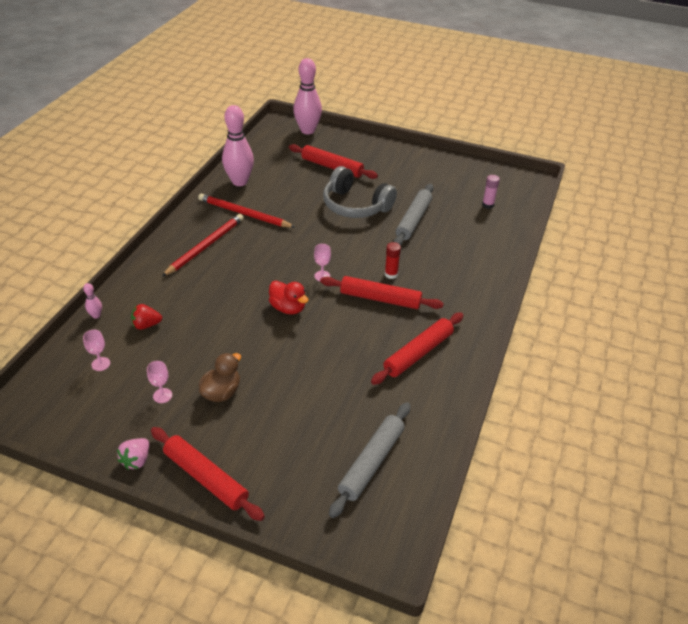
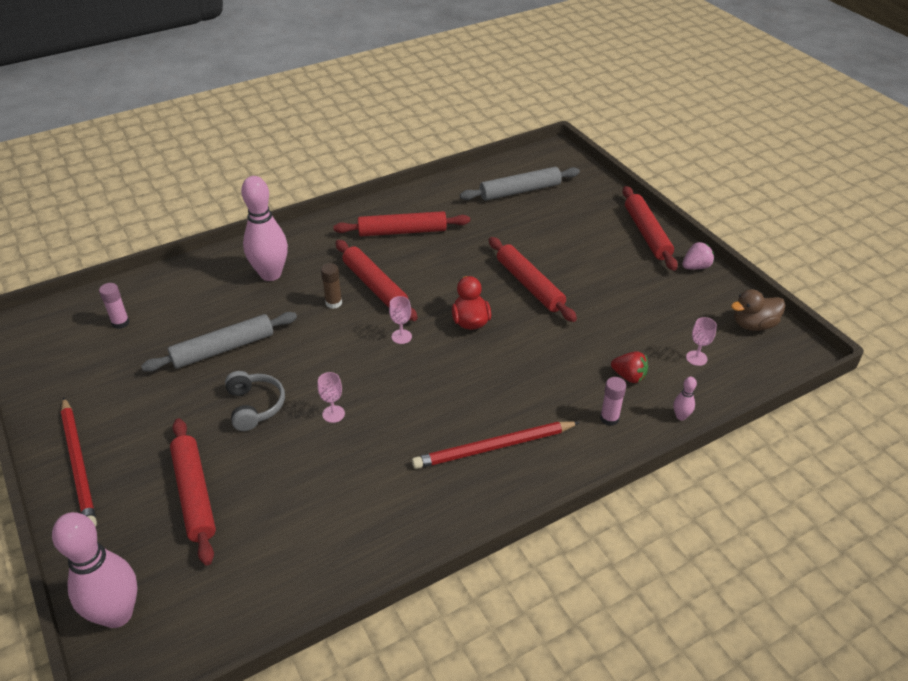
camera: 140 degrees left, 0 degrees up
pink goblet [147,361,172,403] -> pink goblet moved to [318,372,345,423]
red pencil [198,193,296,228] -> red pencil moved to [61,397,97,527]
brown duck [199,353,241,402] -> brown duck moved to [731,289,785,331]
pink bowling pin [222,105,254,186] -> pink bowling pin moved to [241,176,288,281]
grey headphones [323,166,397,218] -> grey headphones [225,371,285,431], size x0.60
red glue stick [385,242,401,279] -> brown glue stick [321,263,342,309]
none -> red rolling pin [489,237,577,322]
none -> pink glue stick [600,377,626,426]

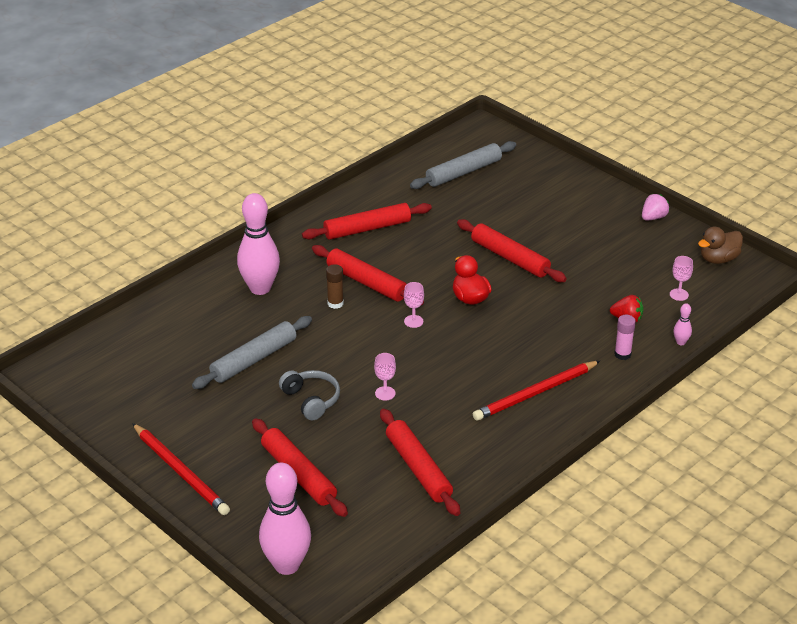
camera: 15 degrees left, 5 degrees down
pink glue stick [99,283,129,329] -> none
red rolling pin [622,186,678,271] -> red rolling pin moved to [380,408,460,516]

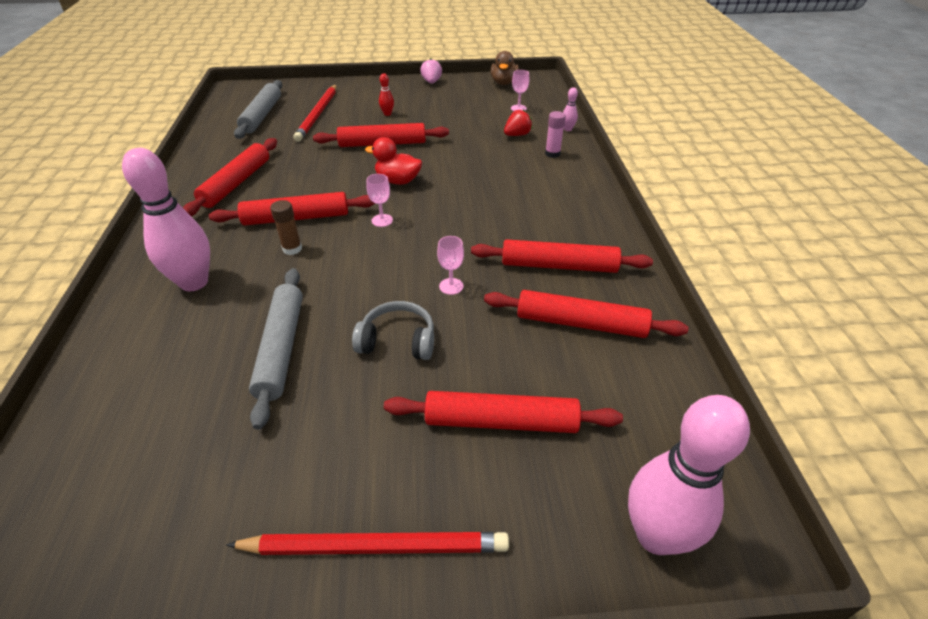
camera: 50 degrees left, 5 degrees up
red pencil [473,361,600,421] -> red pencil moved to [293,85,337,142]
none -> red bowling pin [379,73,394,116]
none -> red rolling pin [471,239,653,273]

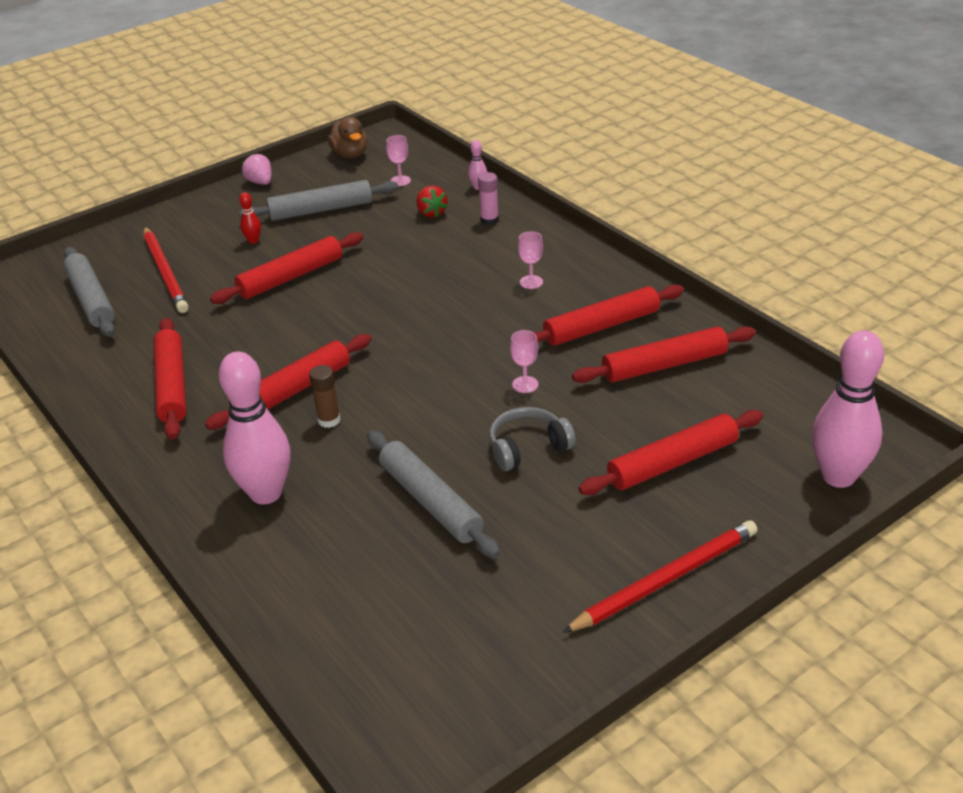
camera: 30 degrees left, 5 degrees down
red duck [365,137,422,185] -> none
pink goblet [366,174,393,227] -> pink goblet moved to [518,231,543,289]
red strawberry [504,109,532,136] -> red strawberry turned 135 degrees clockwise [417,185,448,217]
none -> grey rolling pin [239,180,398,221]

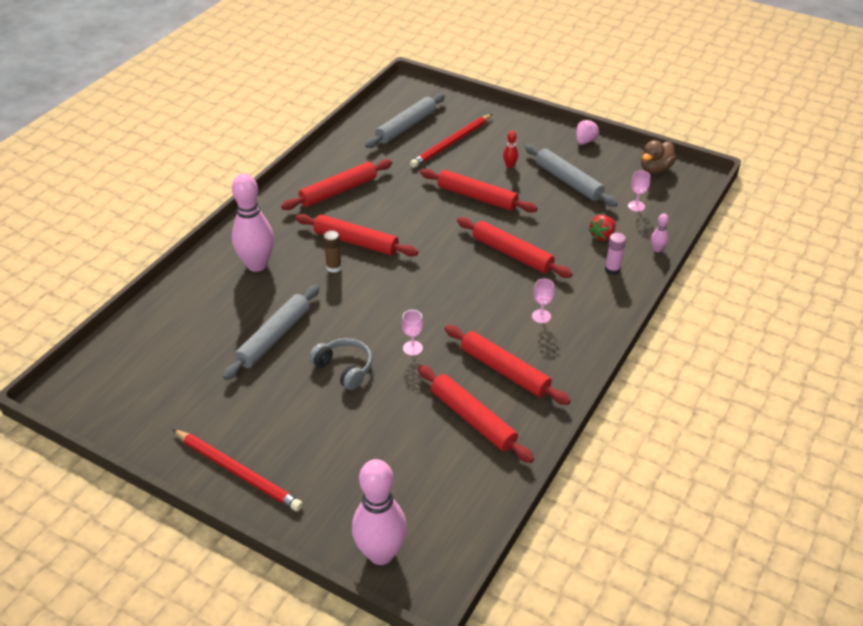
camera: 65 degrees right, 5 degrees up
red rolling pin [578,410,764,495] -> red rolling pin moved to [457,217,572,278]

